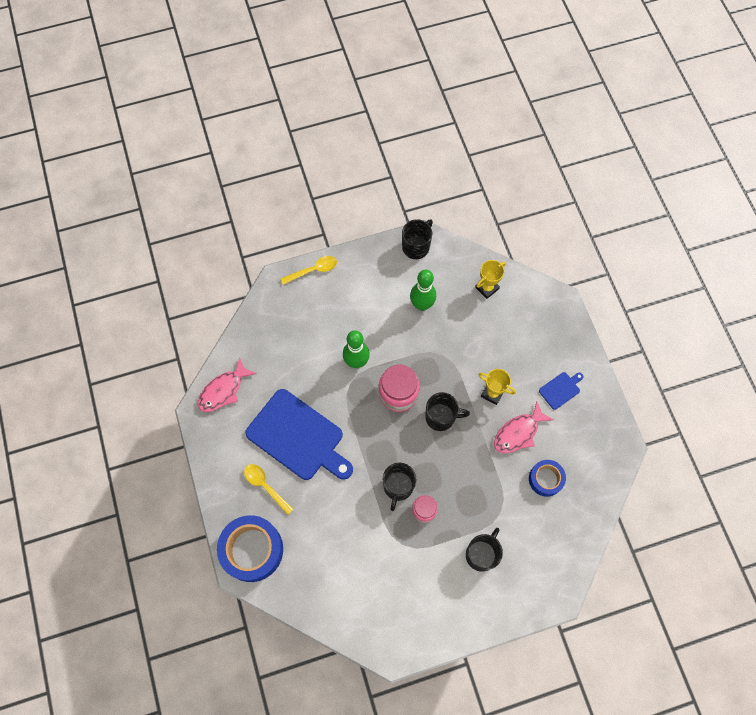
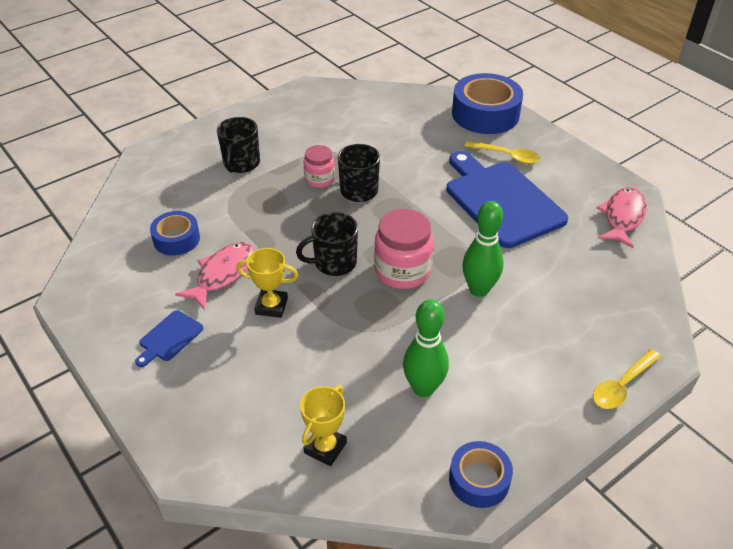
camera: 160 degrees right, 25 degrees down
blue cutting board [245,389,353,480] -> blue cutting board turned 45 degrees clockwise [447,151,568,248]
black mug [402,219,433,259] -> blue tape [449,441,513,508]

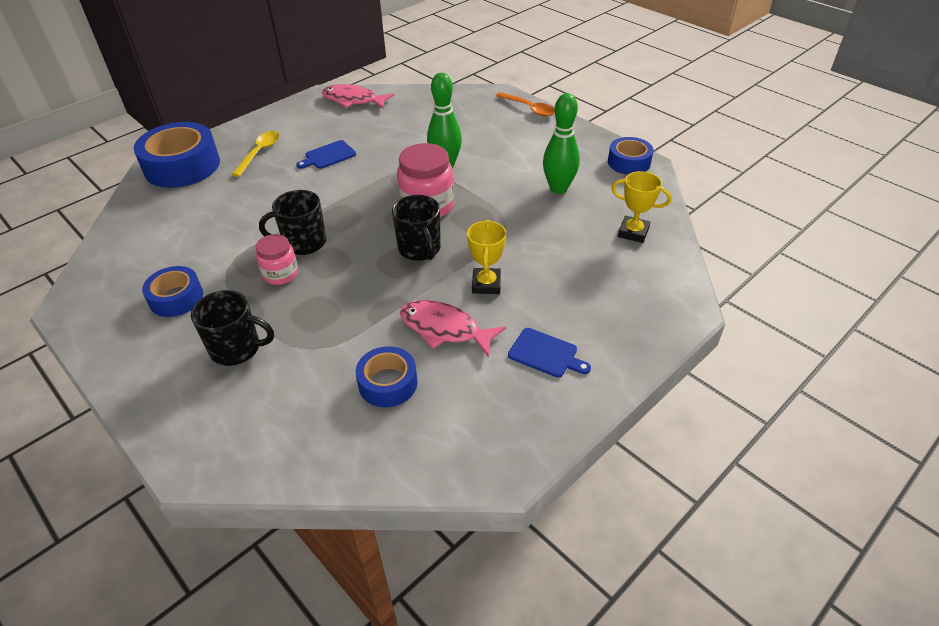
camera: 95 degrees left, 0 degrees up
blue cutting board [447,151,568,248] -> blue cutting board [296,140,356,169], size x0.43
yellow spoon [593,349,661,409] -> orange spoon [496,92,555,117]
none -> blue tape [142,266,203,317]

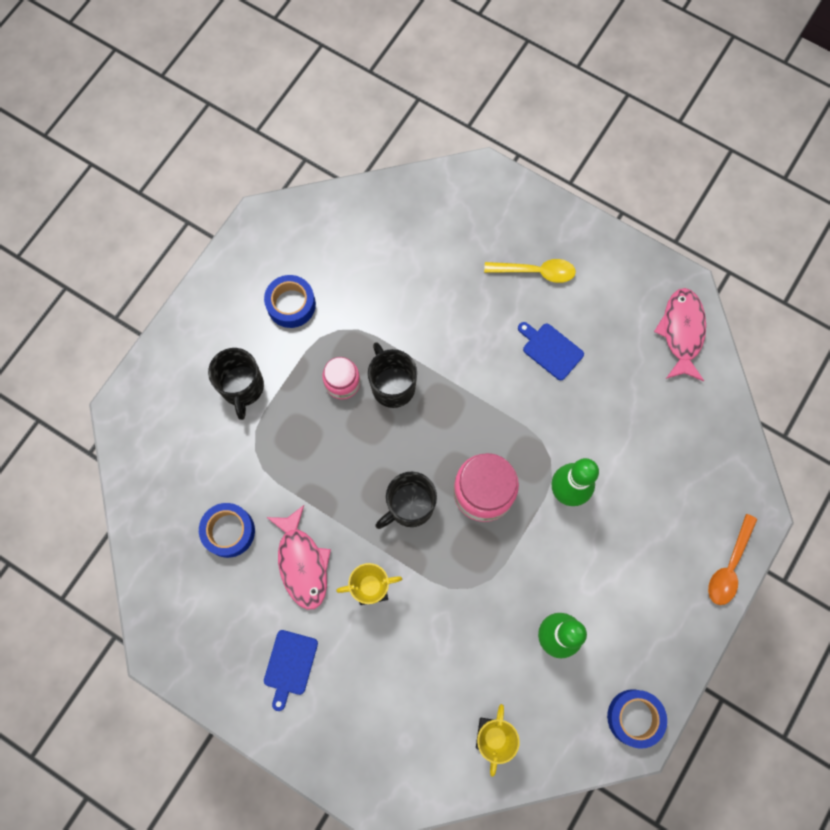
camera: 75 degrees right, 30 degrees up
blue tape [134,122,220,188] -> none
pink fish [400,300,506,357] -> pink fish turned 150 degrees clockwise [267,505,331,609]

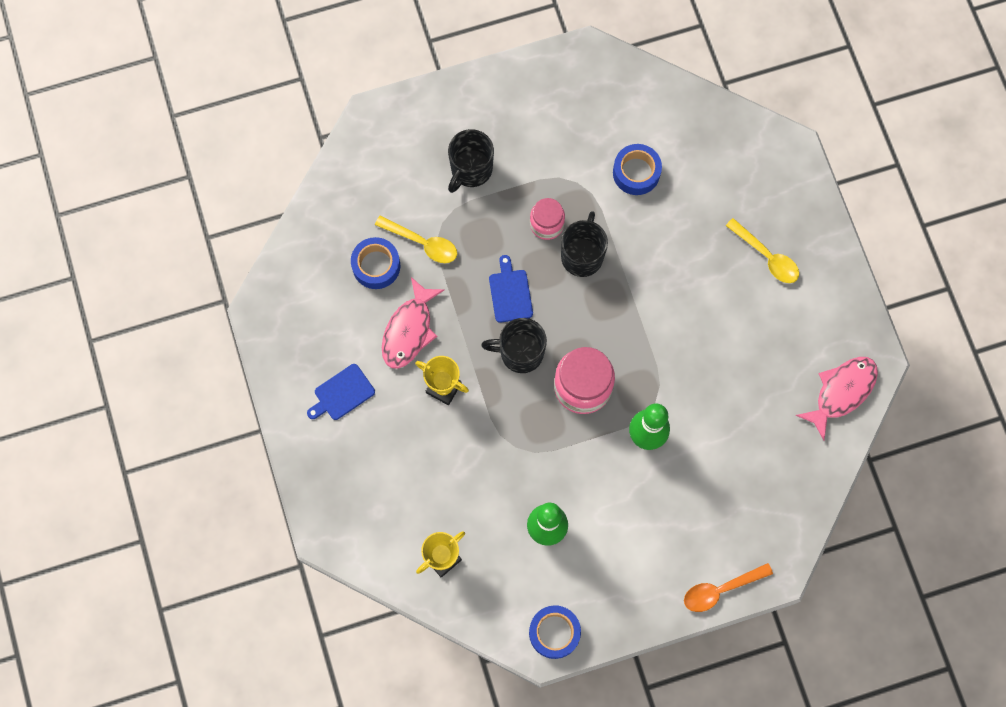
camera: 40 degrees right, 0 degrees up
blue tape [264,275,316,328] -> blue tape moved to [613,144,662,195]
blue cutting board [518,322,584,380] -> blue cutting board moved to [489,255,533,323]
none -> yellow spoon [375,216,457,263]

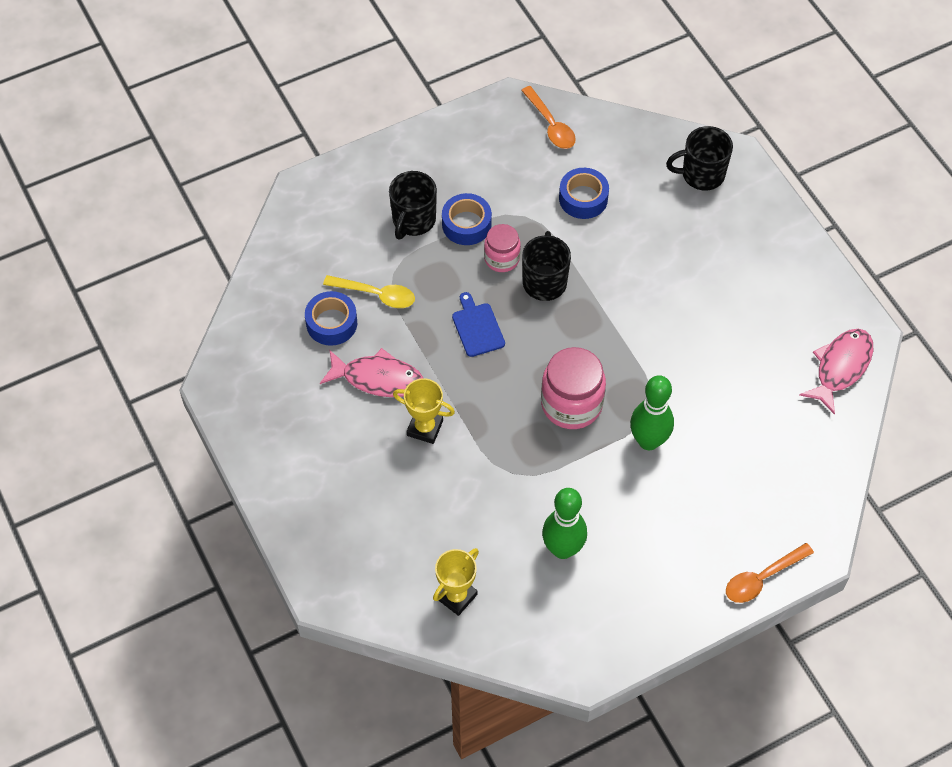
camera: 10 degrees left, 15 degrees down
blue cutting board [307,364,375,420] -> none
pink fish [382,277,445,369] -> pink fish turned 90 degrees counterclockwise [320,348,423,397]
black mug [481,318,547,373] -> black mug moved to [666,126,733,190]
blue tape [529,605,581,659] -> blue tape moved to [442,193,492,245]
yellow spoon [726,218,799,283] -> none
none -> orange spoon [521,86,576,149]

